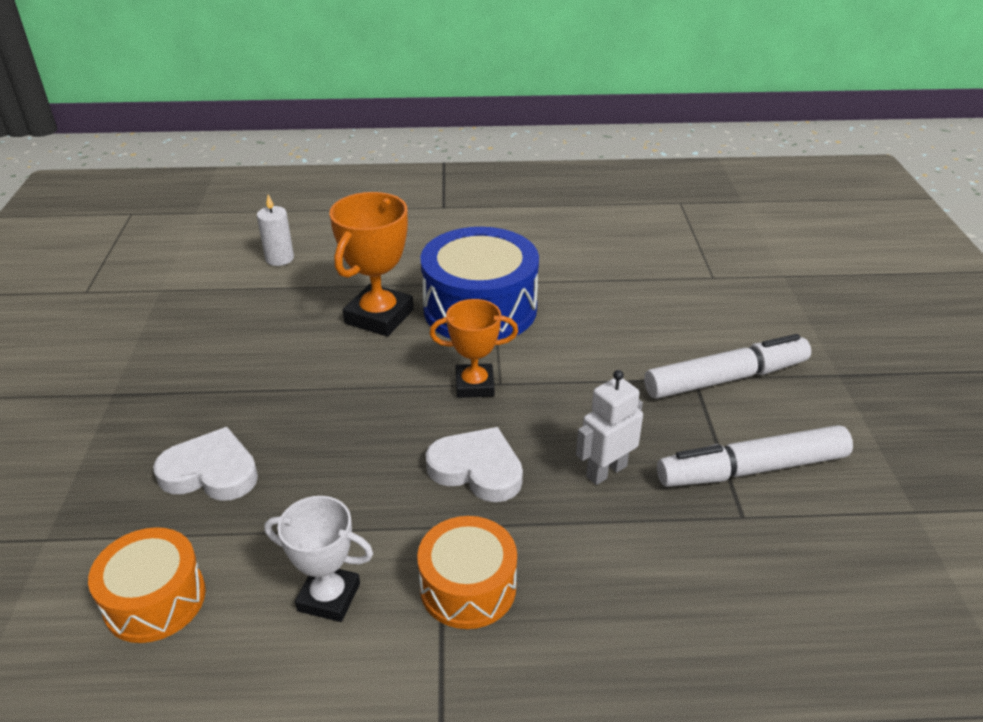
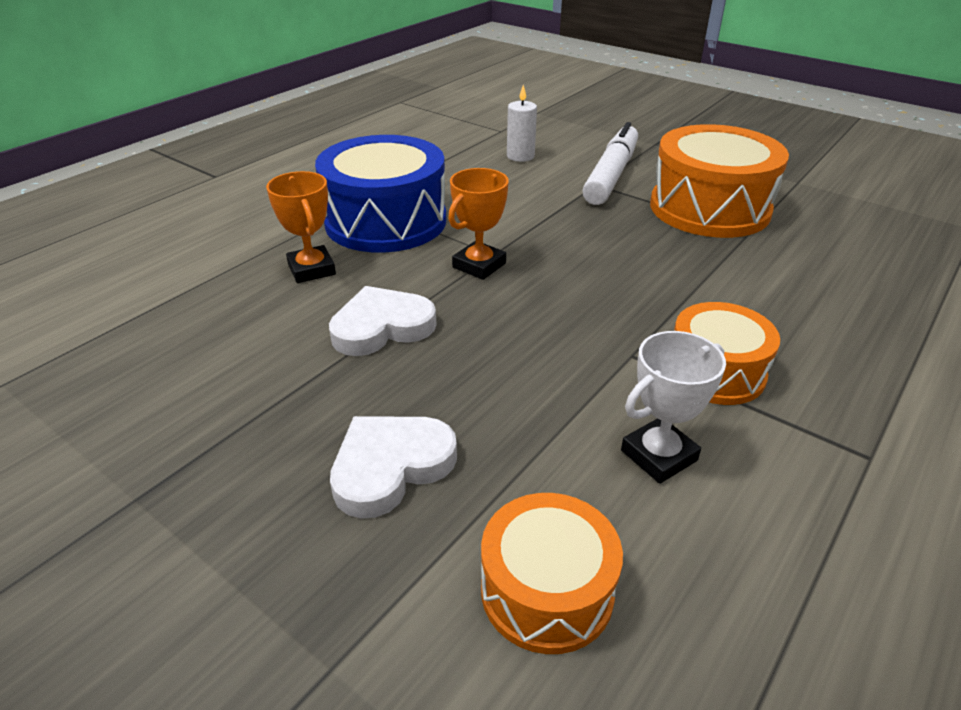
camera: 50 degrees left, 0 degrees up
white candle [257,195,294,266] -> white candle moved to [507,85,537,162]
orange trophy [329,192,414,336] -> orange trophy [266,171,336,283], size x0.66
white heart [426,427,523,502] -> white heart moved to [329,286,437,356]
white robot [576,370,643,485] -> none
white marker [657,425,853,487] -> orange drum [650,124,789,238]

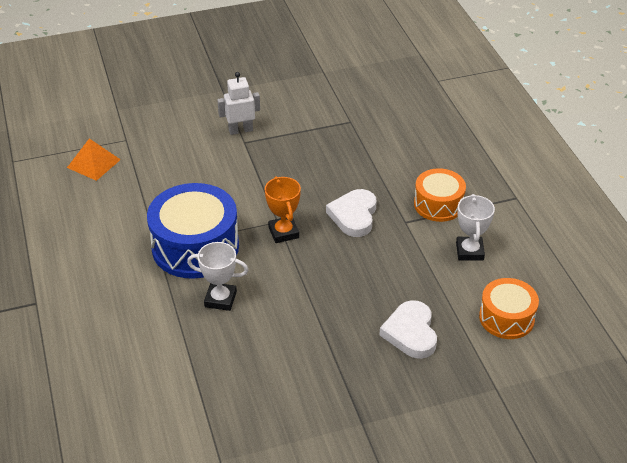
camera: 55 degrees left, 5 degrees up
orange trophy [266,171,336,283] -> white trophy [187,242,248,311]
white heart [329,286,437,356] -> white heart moved to [326,189,377,237]
white candle [507,85,537,162] -> none
white marker [582,122,638,205] -> white robot [217,72,260,135]
orange drum [650,124,789,238] -> none
none -> orange pyramid [67,139,121,181]

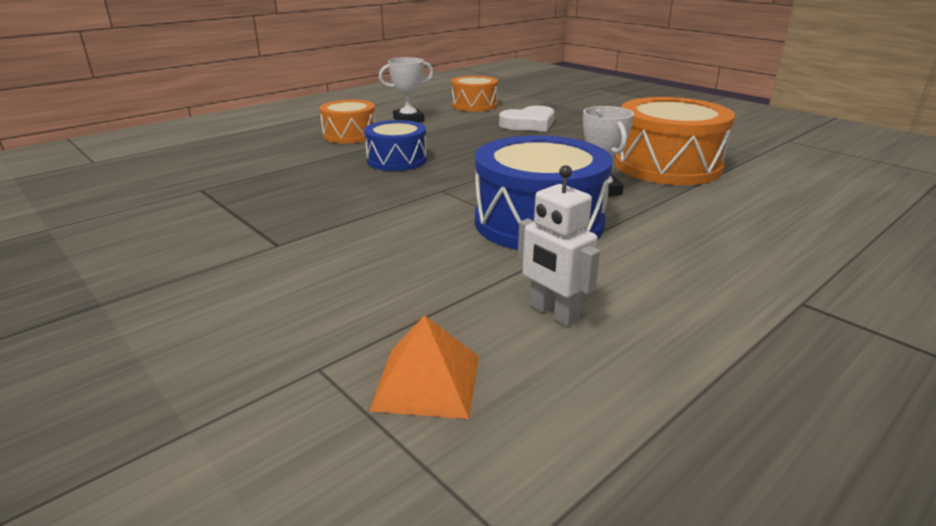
camera: 115 degrees left, 15 degrees down
white robot [217,72,260,135] -> white robot moved to [518,165,600,327]
orange trophy [265,177,301,243] -> none
white heart [326,189,377,237] -> blue drum [364,120,427,171]
none -> orange drum [615,97,735,185]

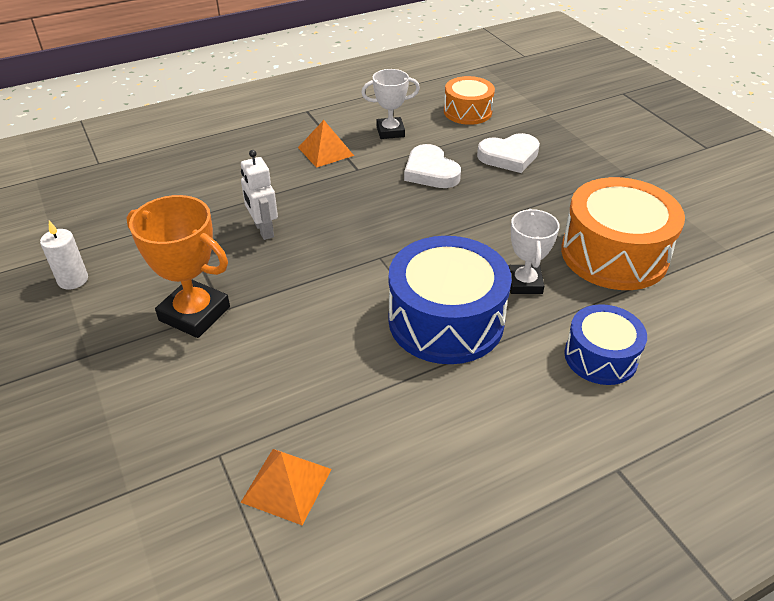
camera: 15 degrees right, 15 degrees up
orange drum [319,100,376,143] -> orange pyramid [298,120,354,168]
blue drum [364,120,427,171] -> blue drum moved to [564,304,647,385]
white robot [518,165,600,327] -> white robot moved to [241,150,278,240]
none -> white candle [40,221,88,290]
none -> orange trophy [126,195,230,338]
none -> white heart [404,144,461,188]

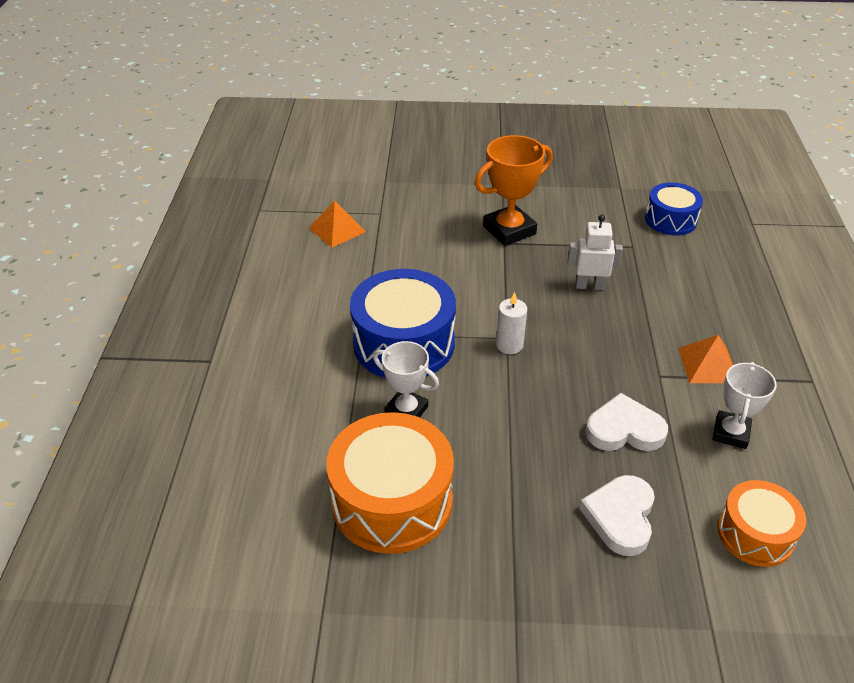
camera: 120 degrees right, 0 degrees up
white candle [40,221,88,290] -> white candle moved to [496,292,527,354]
blue drum [564,304,647,385] -> blue drum moved to [645,183,703,235]

